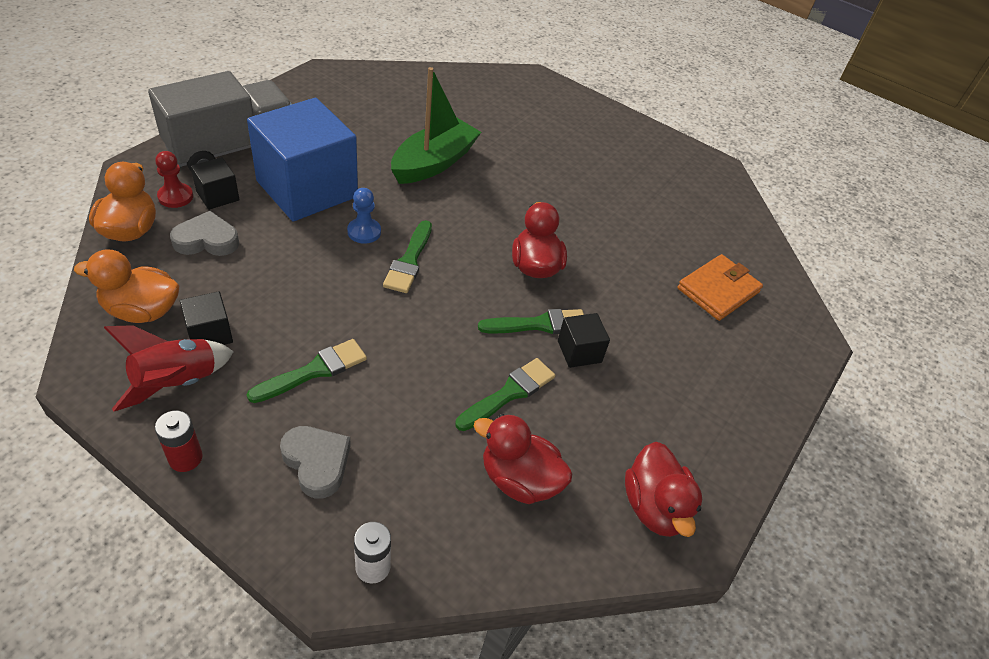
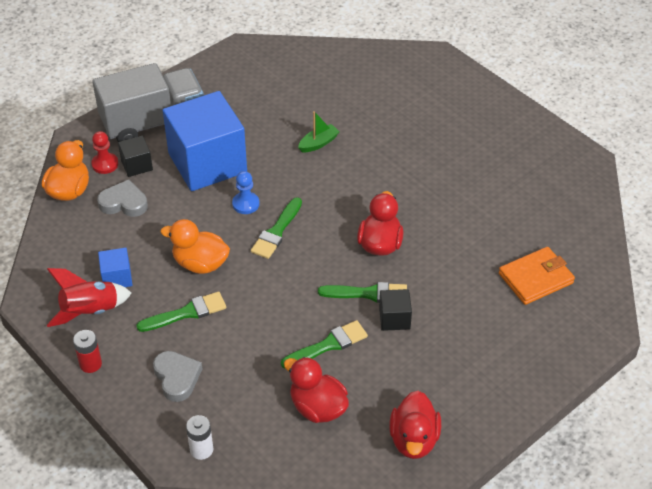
camera: 20 degrees right, 0 degrees up
orange duck [74,250,179,323] -> orange duck moved to [160,219,230,274]
black cube [180,291,233,345] -> blue cube [98,248,133,287]
green boat [391,67,481,184] -> green boat [298,111,340,152], size x0.48

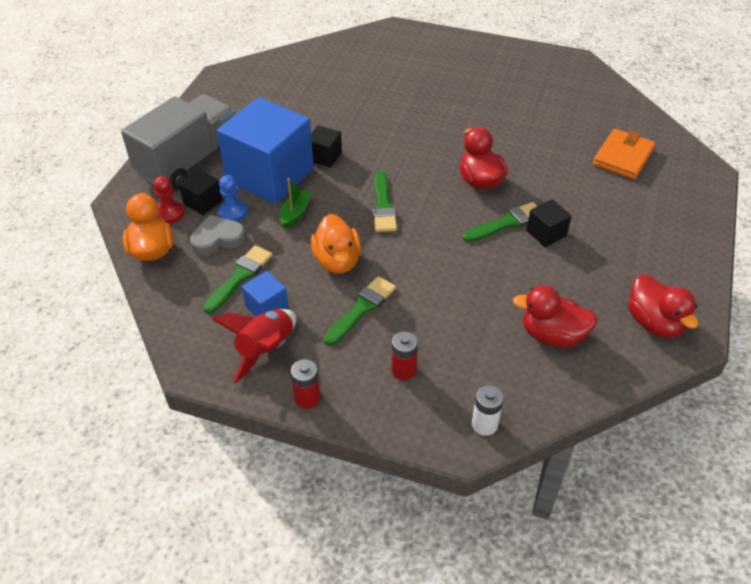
camera: 30 degrees left, 0 degrees up
grey heart [153,351,202,402] -> red battery [391,331,418,380]
orange duck [160,219,230,274] -> orange duck turned 90 degrees counterclockwise [311,214,361,273]
blue pawn [232,171,260,214] -> blue pawn moved to [218,175,248,222]
green brush [281,320,368,369] -> green brush moved to [203,245,272,314]
green boat [298,111,340,152] -> green boat moved to [279,178,312,229]
none -> black cube [311,125,342,167]

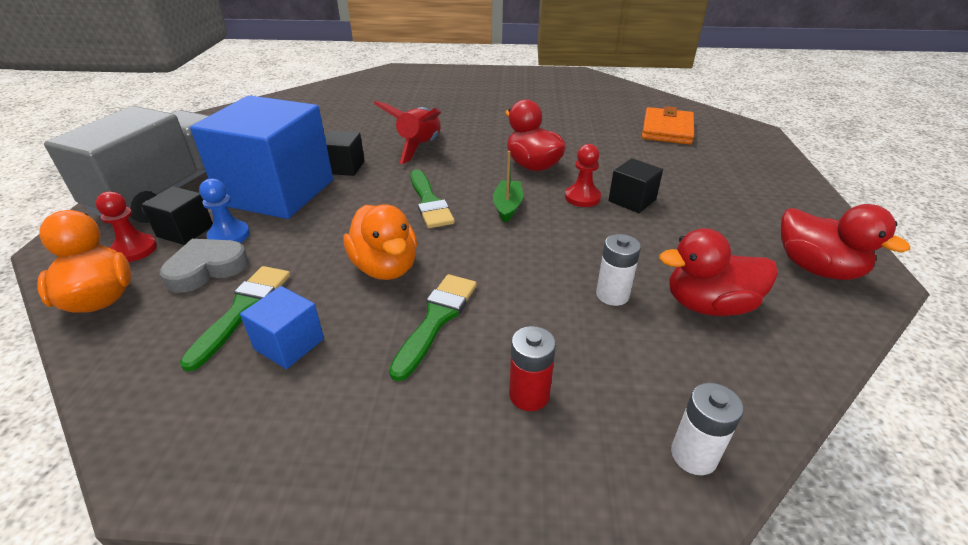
camera: 15 degrees left, 10 degrees down
red rocket [212,309,296,383] -> red rocket moved to [373,101,441,164]
green boat [279,178,312,229] -> green boat moved to [493,151,523,223]
red battery [291,359,320,409] -> none
green brush [462,202,537,242] -> red pawn [565,144,601,207]
none -> white battery [596,234,641,306]

